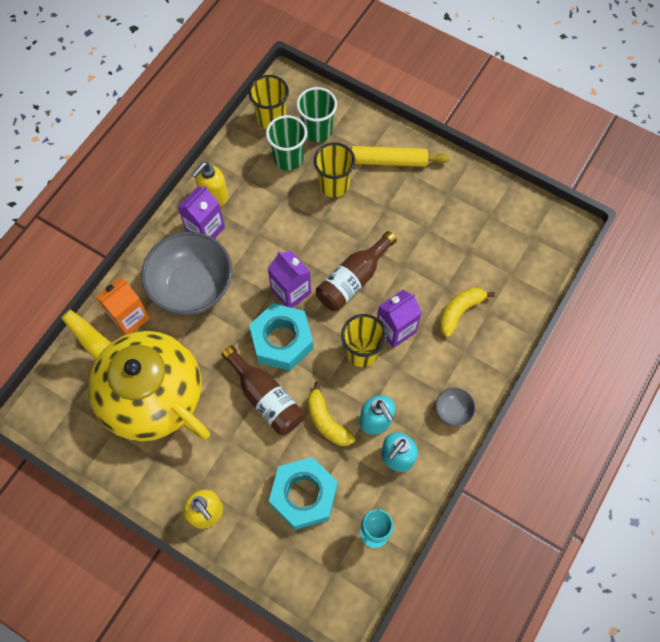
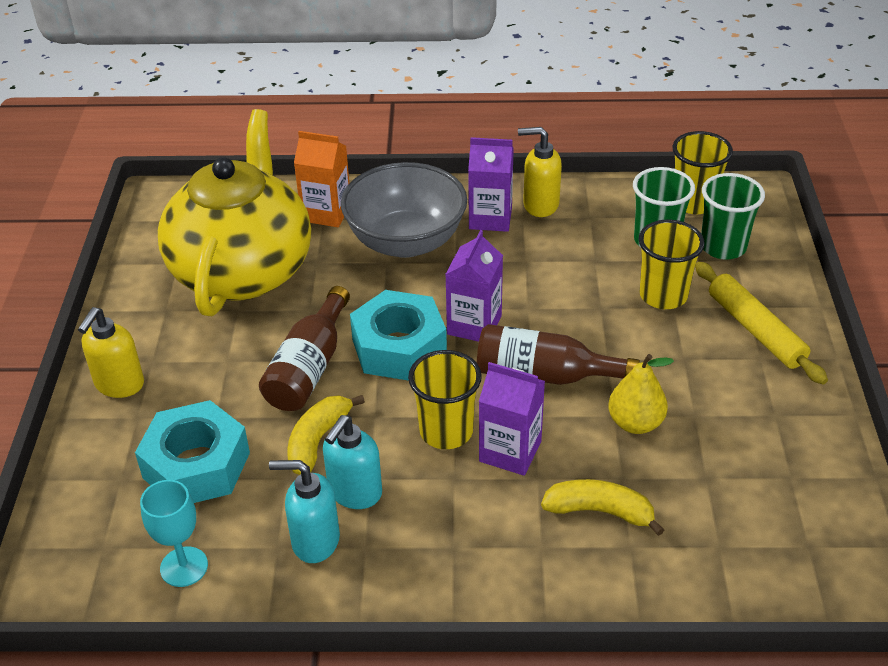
camera: 60 degrees right, 25 degrees down
grey bowl [436,388,475,426] -> none
none -> yellow pear [608,354,674,434]

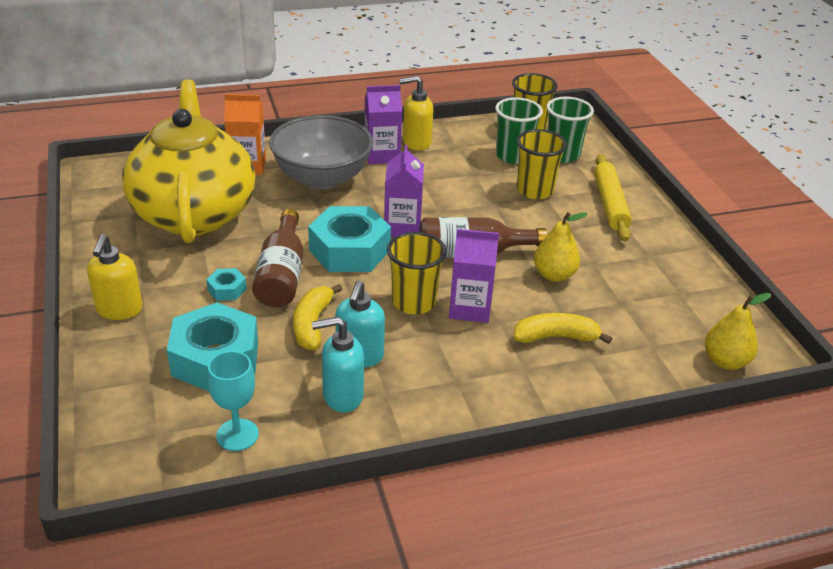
camera: 20 degrees left, 5 degrees down
yellow rolling pin [695,262,828,384] -> yellow rolling pin turned 45 degrees clockwise [594,154,632,242]
none -> turquoise nut [206,268,247,301]
none -> yellow pear [705,293,771,370]

